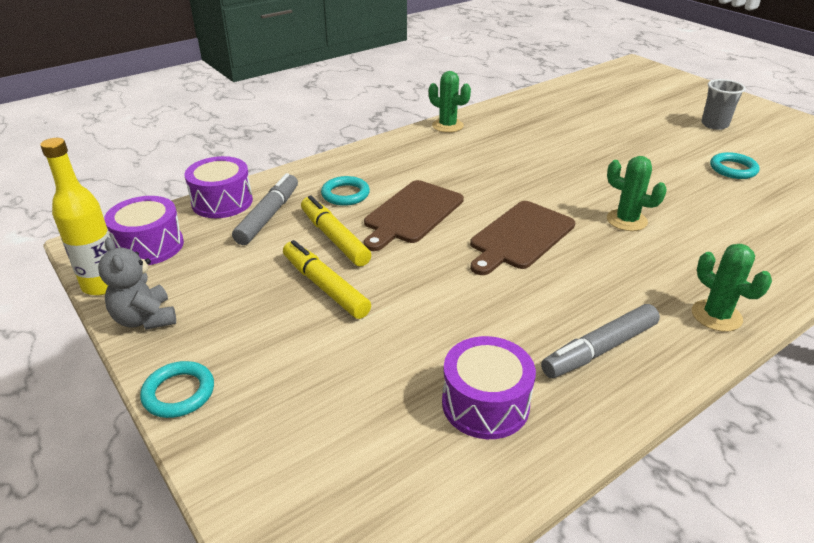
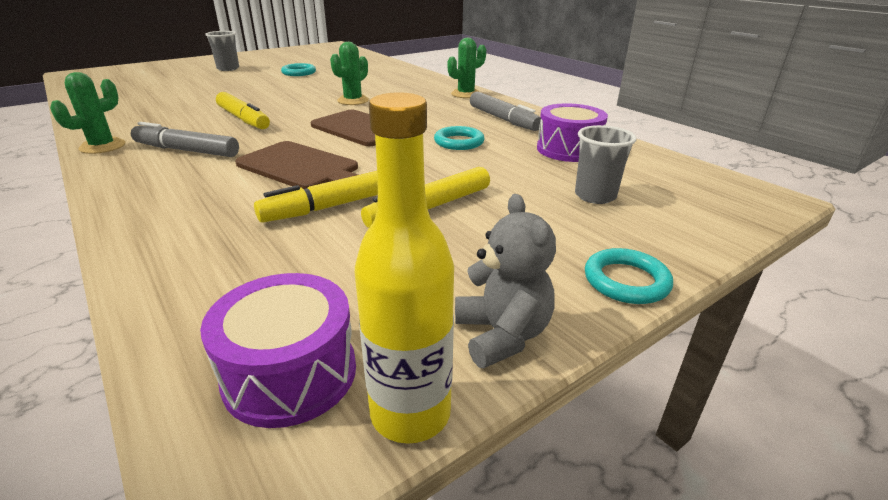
camera: 90 degrees left, 5 degrees down
grey teddy bear [98,238,176,330] -> grey teddy bear turned 75 degrees counterclockwise [455,194,556,368]
purple drum [185,156,253,218] -> none
grey marker [232,173,298,245] -> grey marker moved to [131,122,239,157]
turquoise ring [321,176,370,206] -> turquoise ring moved to [434,126,485,150]
none -> yellow marker [216,92,270,129]
none -> grey cup [575,125,637,204]

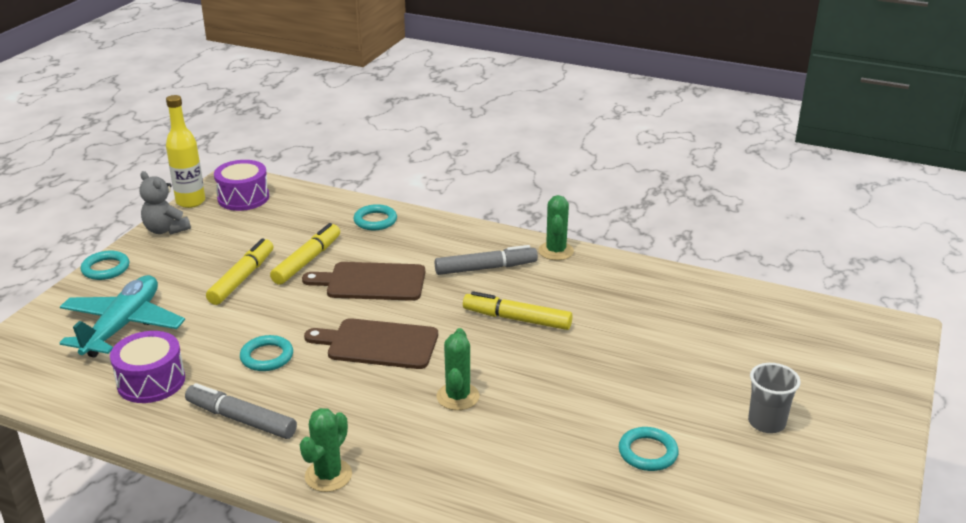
camera: 150 degrees right, 0 degrees up
grey cup [575,125,637,204] -> turquoise plane [60,275,185,357]
none -> turquoise ring [354,204,397,230]

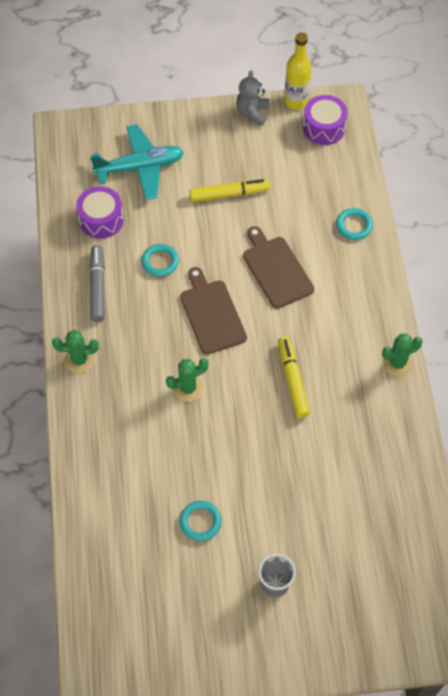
camera: 60 degrees right, 30 degrees up
turquoise ring [81,251,130,280] -> none
yellow marker [270,223,340,285] -> none
grey marker [435,245,538,275] -> none

